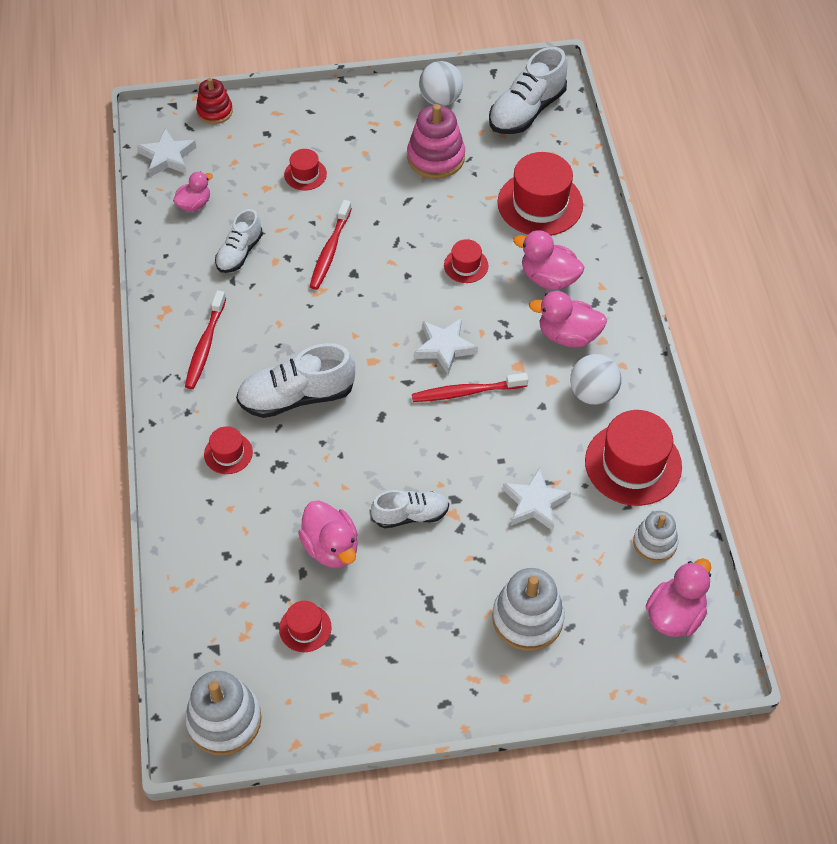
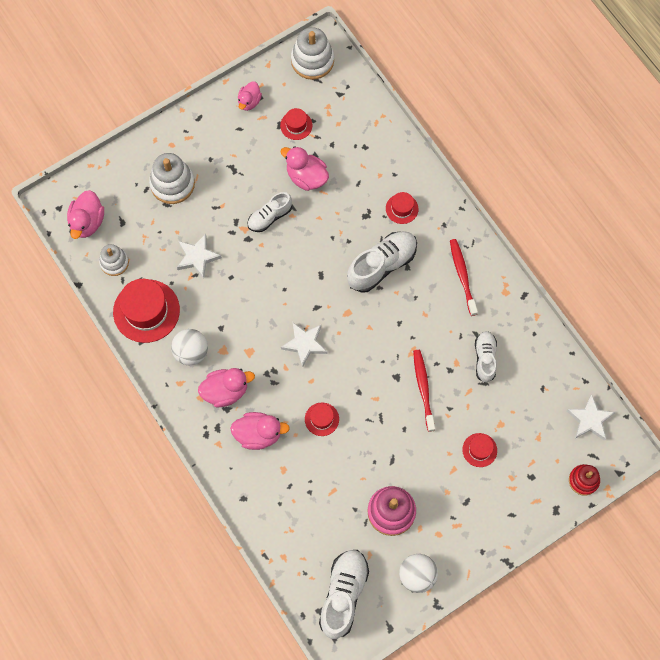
camera: 155 degrees right, 15 degrees up
pink duck [173,172,213,212] -> pink duck moved to [238,81,262,111]
red toothbrush [412,373,528,402] -> none
red hat [497,152,583,236] -> none

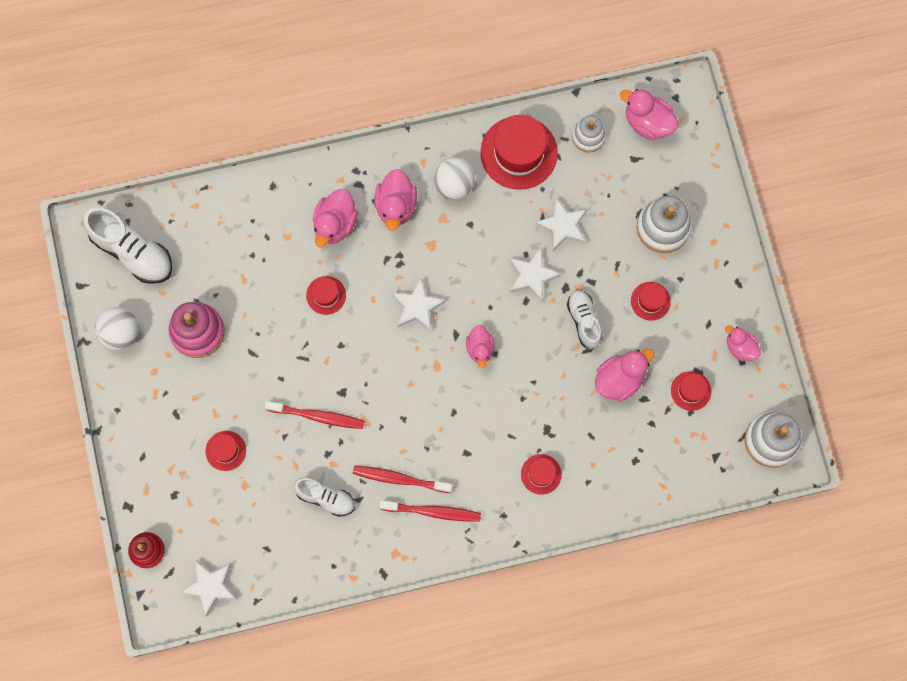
camera: 110 degrees right, 5 degrees up
white shoe [347,231,417,293] -> none
none -> red toothbrush [353,466,453,493]
none -> pink duck [466,325,494,368]
none -> white star [509,248,562,302]
none -> red hat [631,282,671,321]

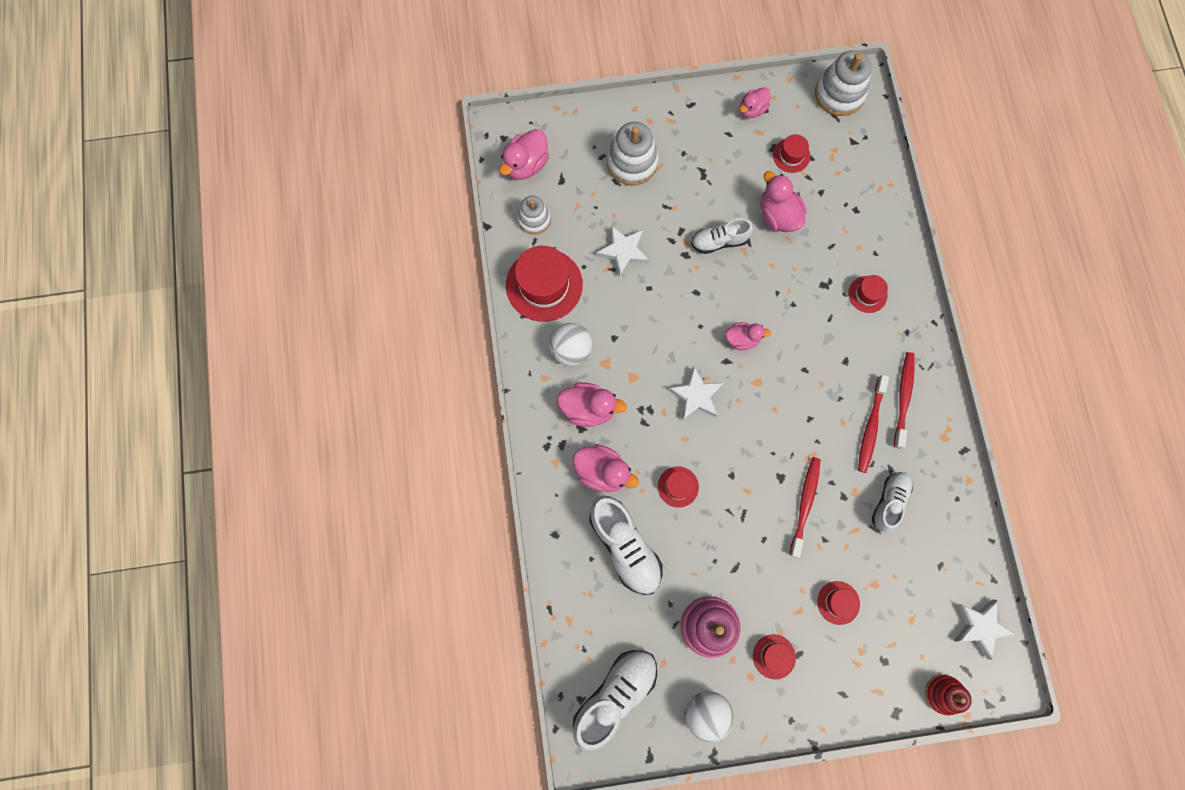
camera: 85 degrees left, 0 degrees up
white star [509,248,562,302] -> none
red hat [631,282,671,321] -> red hat moved to [753,634,796,679]
none -> white shoe [589,496,663,595]

